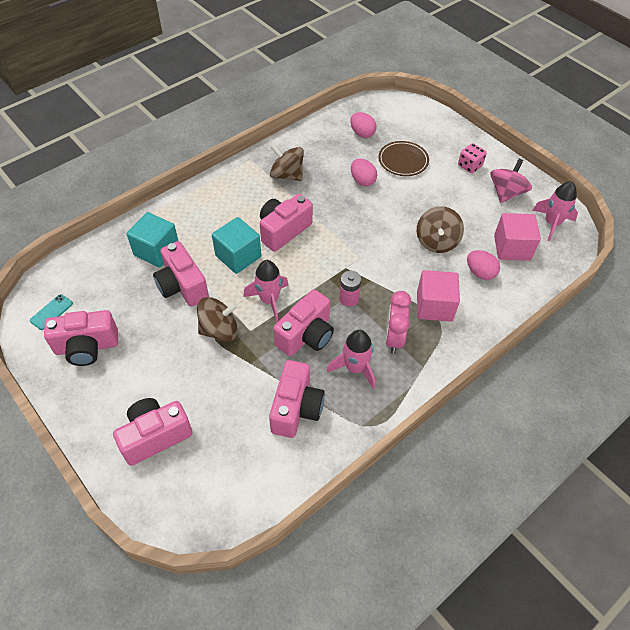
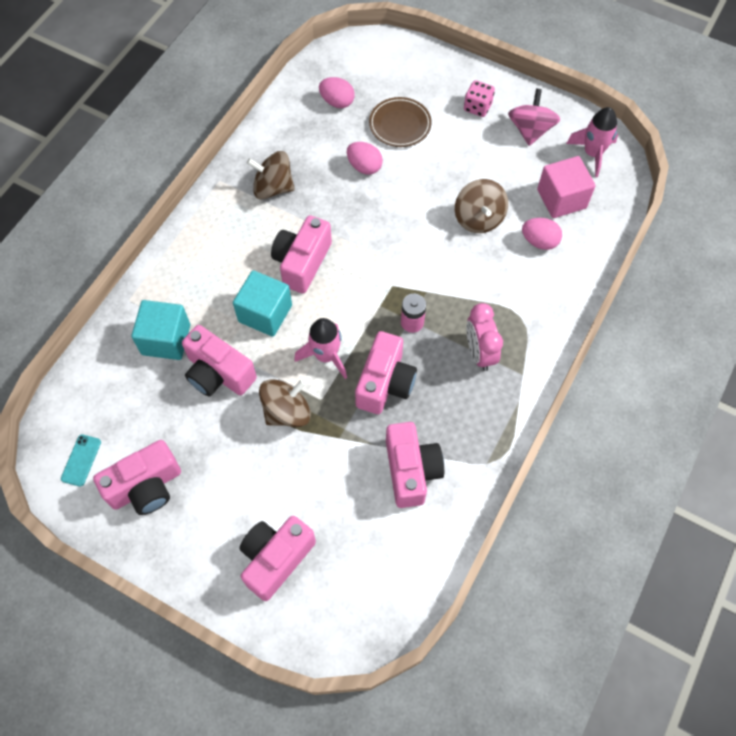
camera: 20 degrees left, 10 degrees up
pink rocket [327,330,375,389] -> none
pink cube [417,270,460,322] -> none

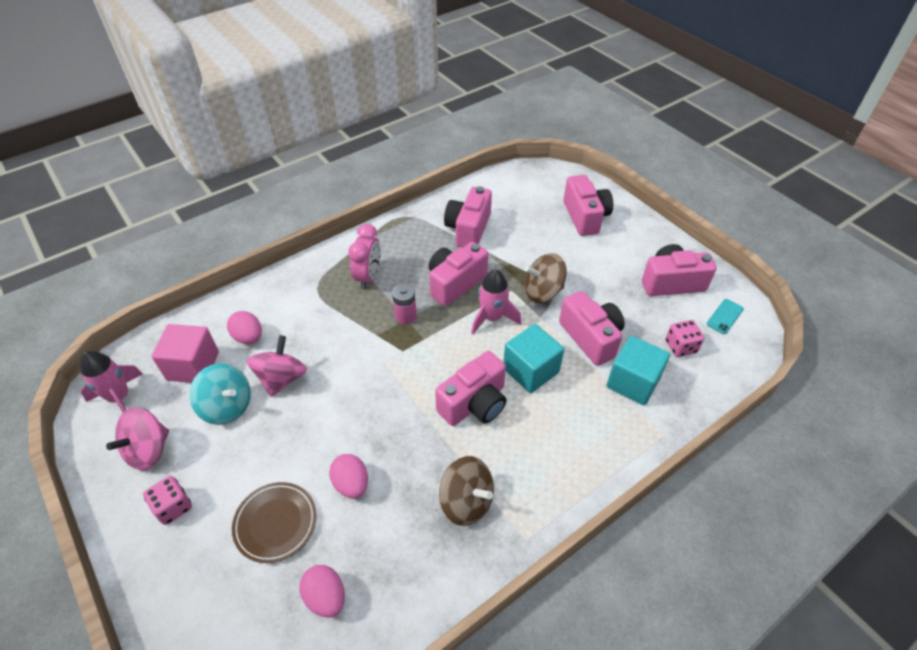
camera: 155 degrees left, 15 degrees down
pink camera [239,516,316,601] -> pink camera turned 75 degrees counterclockwise [563,175,613,236]
brown spinning top [455,179,508,233] -> pink spinning top [247,335,307,397]
none -> turquoise spinning top [190,364,251,425]
none -> pink dice [665,320,704,357]

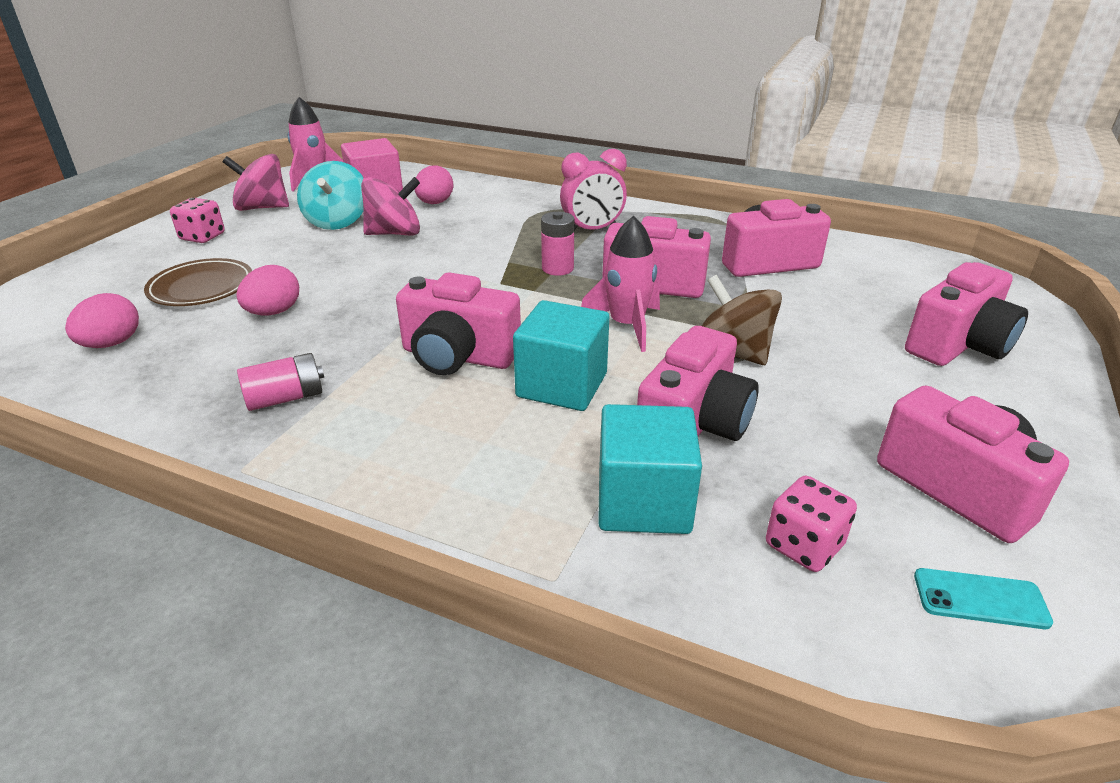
camera: 60 degrees right, 15 degrees down
brown spinning top [439,456,494,526] -> pink battery [237,353,324,411]

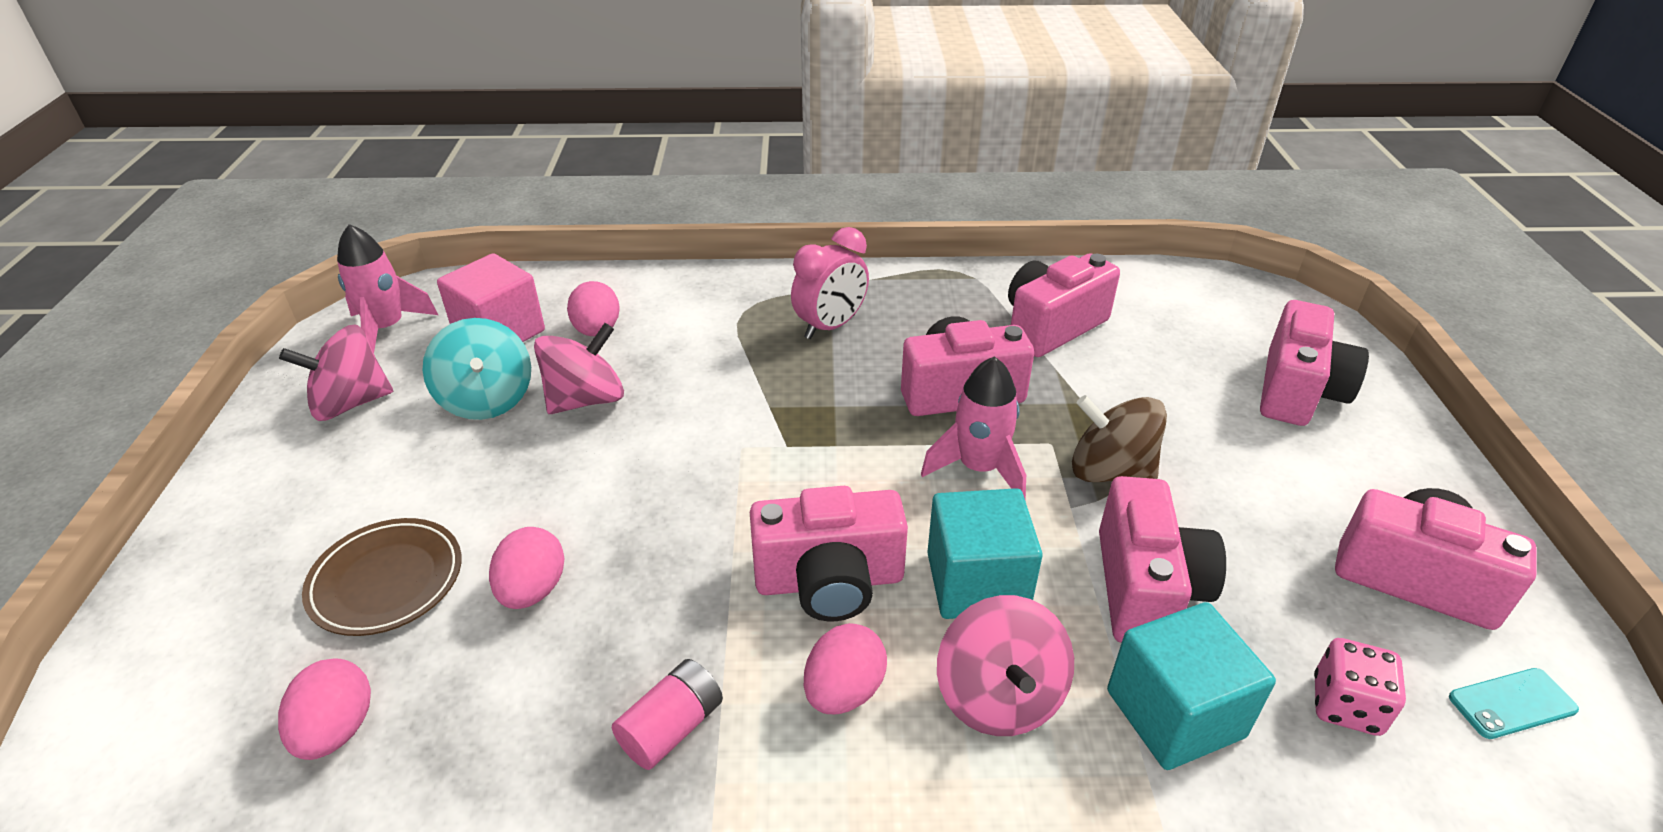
camera: 25 degrees left, 5 degrees up
pink dice [170,198,225,243] -> none
pink battery [541,212,575,276] -> none
none -> pink egg [804,623,887,714]
none -> pink spinning top [937,595,1074,736]

